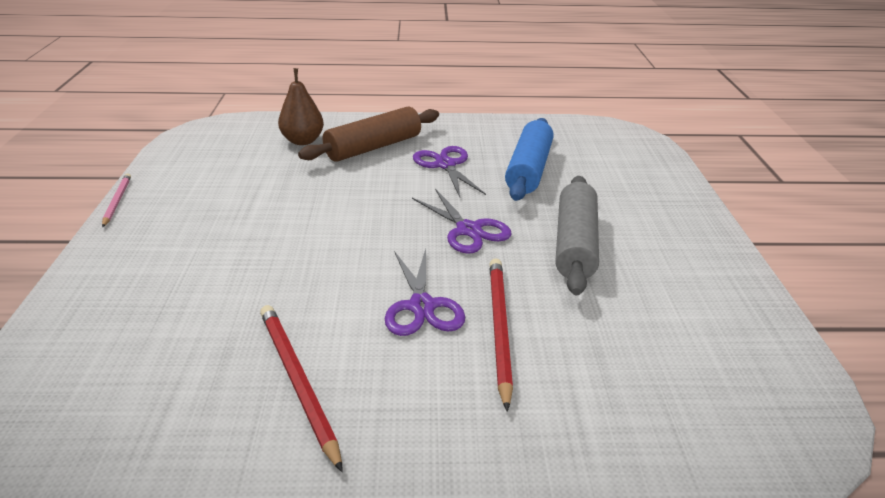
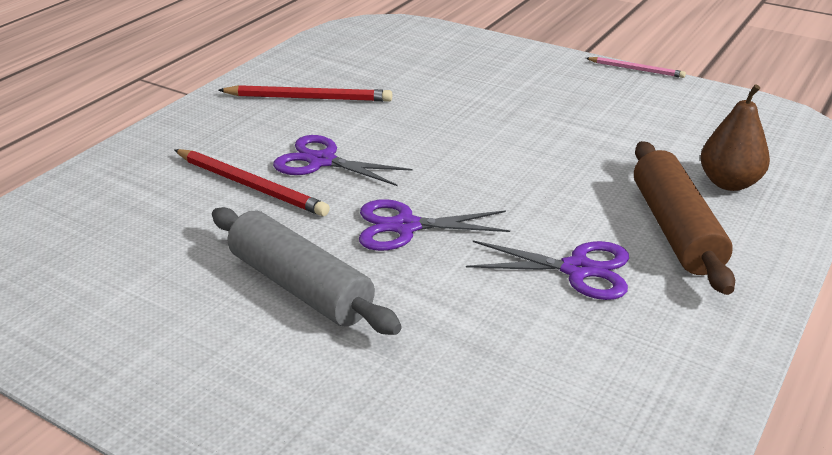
camera: 125 degrees right, 0 degrees up
blue rolling pin [505,118,554,201] -> none

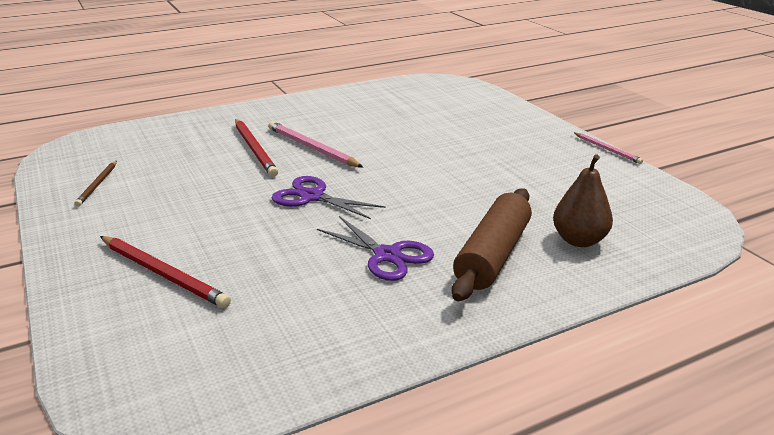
camera: 30 degrees right, 5 degrees down
grey rolling pin [212,207,402,335] -> none
red pencil [218,85,392,102] -> red pencil moved to [100,236,231,308]
purple scissors [273,135,412,186] -> pink pencil [268,121,363,167]
none -> brown pencil [75,161,117,206]

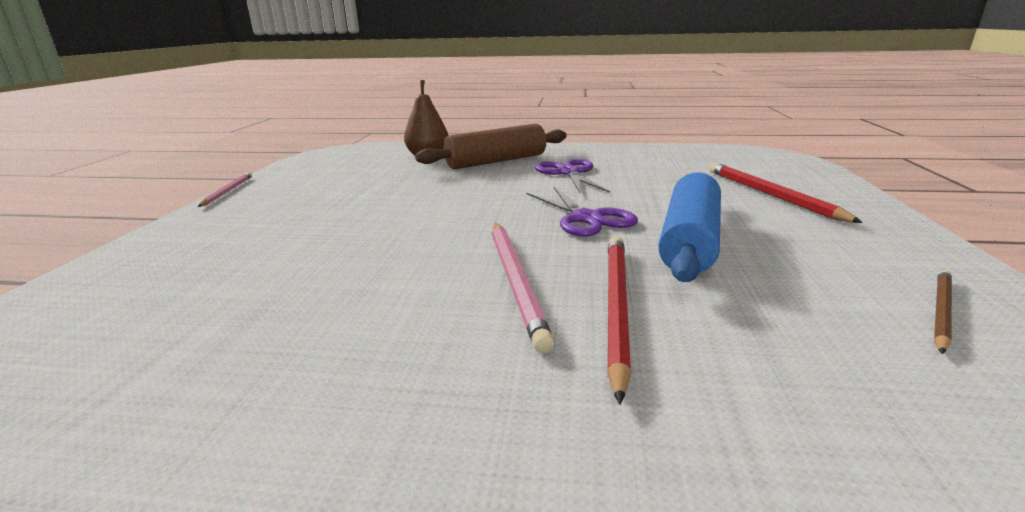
camera: 145 degrees left, 5 degrees down
none -> blue rolling pin [658,172,721,282]

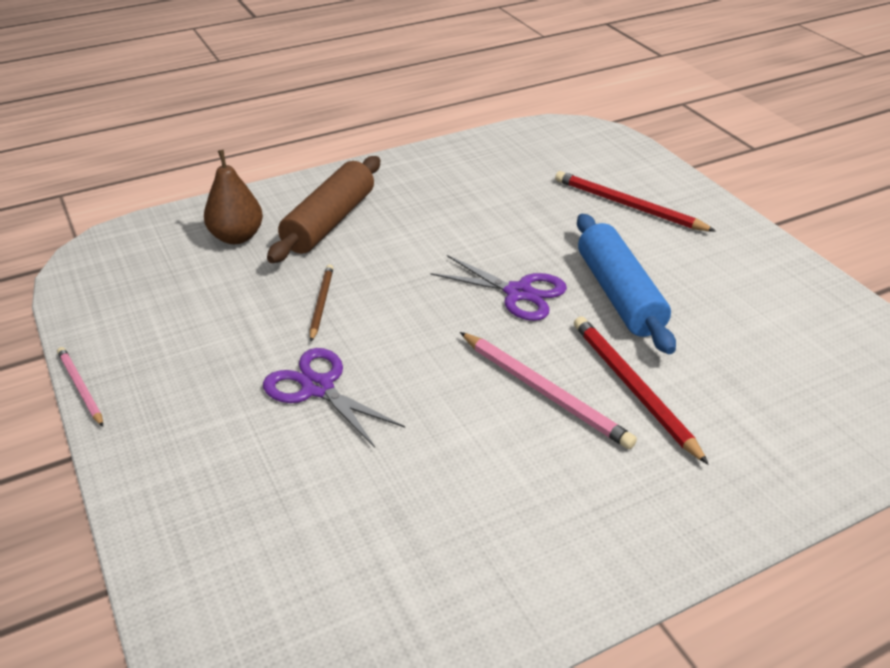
camera: 35 degrees left, 15 degrees up
purple scissors [534,159,610,193] -> purple scissors moved to [263,348,405,447]
brown pencil [934,270,952,354] -> brown pencil moved to [310,264,333,341]

